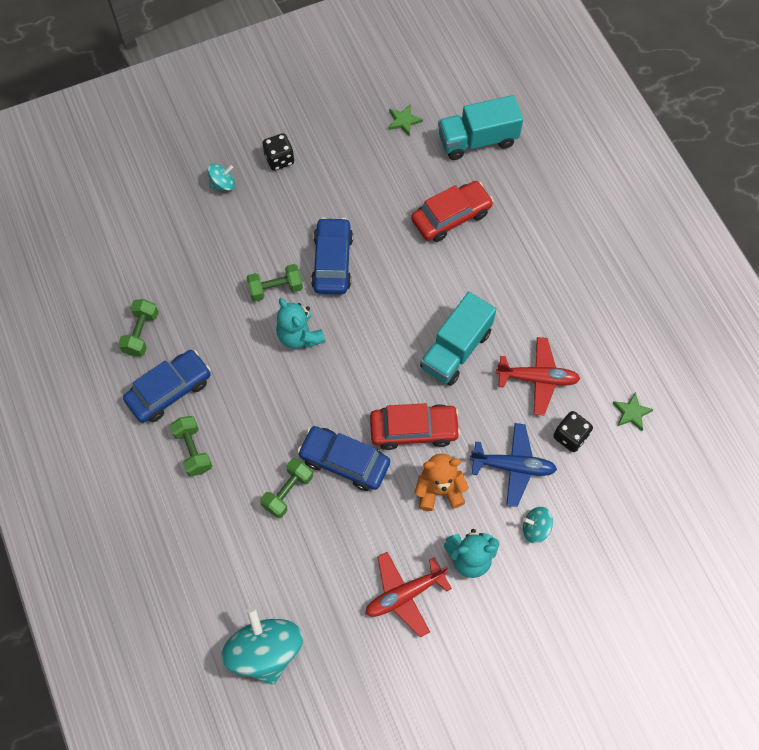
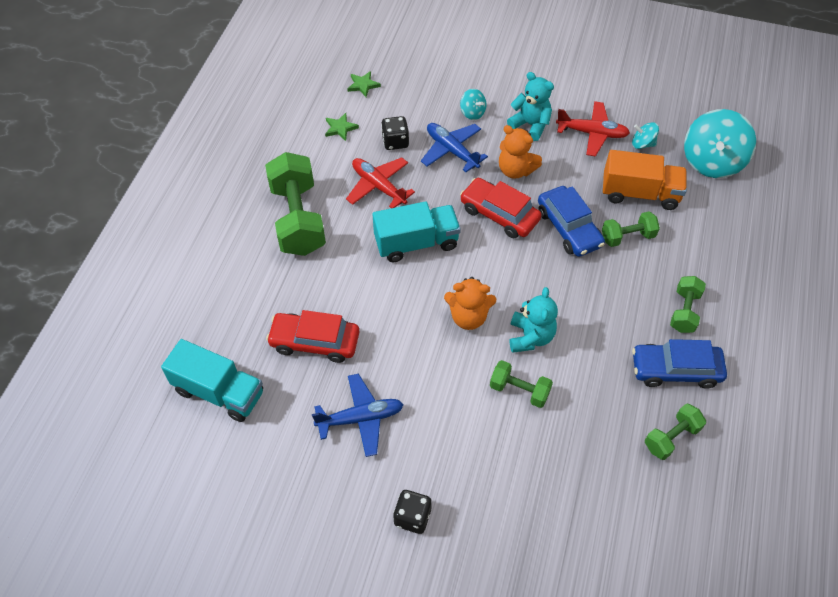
camera: 140 degrees left, 10 degrees down
turquoise spinning top [208,164,235,191] -> turquoise spinning top moved to [632,122,659,149]
blue car [311,217,353,294] -> none
green star [388,104,423,136] -> green star moved to [347,71,381,97]
none -> green dumbbell [265,152,326,256]
none -> blue plane [312,373,404,457]
none -> orange teddy bear [444,277,496,330]
none -> orange truck [603,150,687,210]

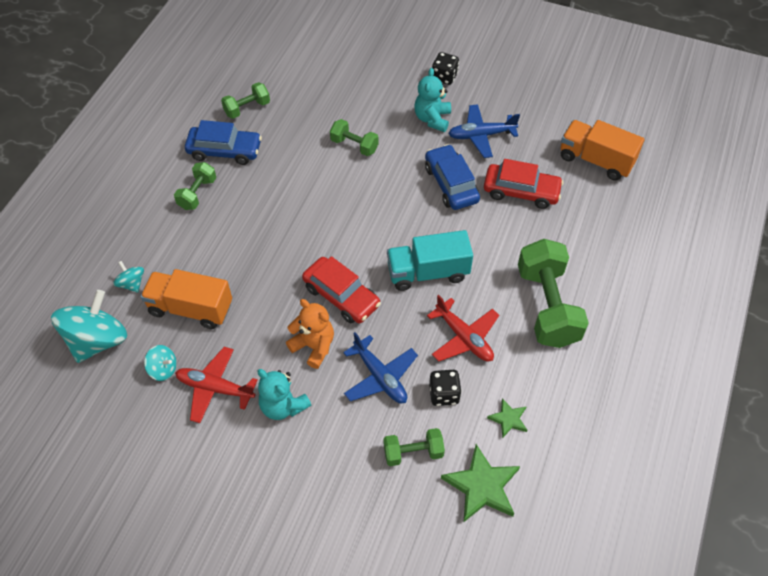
camera: 175 degrees left, 0 degrees up
turquoise truck [161,339,263,422] -> orange truck [561,120,644,181]
green star [347,71,381,97] -> green star [441,444,520,523], size x1.85
orange teddy bear [444,277,496,330] -> none
turquoise spinning top [460,89,486,120] -> turquoise spinning top moved to [113,261,144,293]
turquoise teddy bear [510,287,558,353] -> turquoise teddy bear moved to [414,68,451,132]
blue car [538,186,605,257] -> blue car moved to [425,144,480,210]
green dumbbell [602,211,660,247] -> green dumbbell moved to [384,428,445,466]

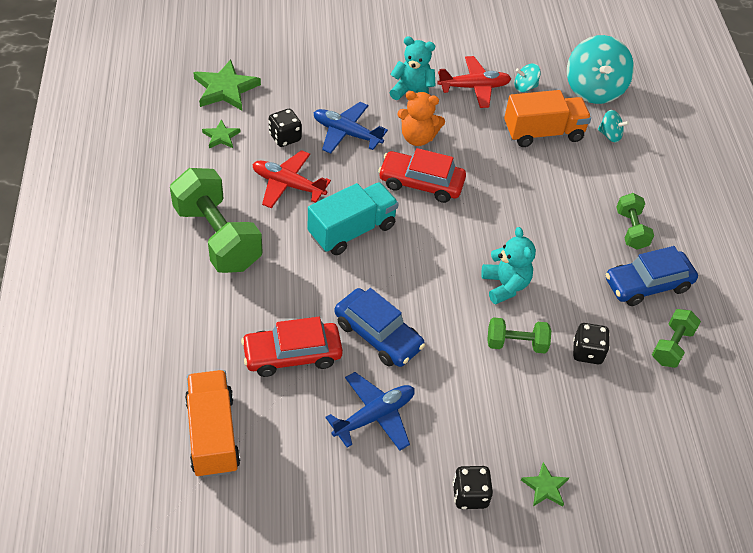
camera: 150 degrees right, 5 degrees down
green dumbbell [384,428,445,466] -> none
turquoise teddy bear [414,68,451,132] -> turquoise teddy bear moved to [481,227,536,304]
orange truck [561,120,644,181] -> orange truck turned 105 degrees counterclockwise [185,370,240,478]
none -> green star [521,462,569,506]
none -> black dice [573,323,610,364]

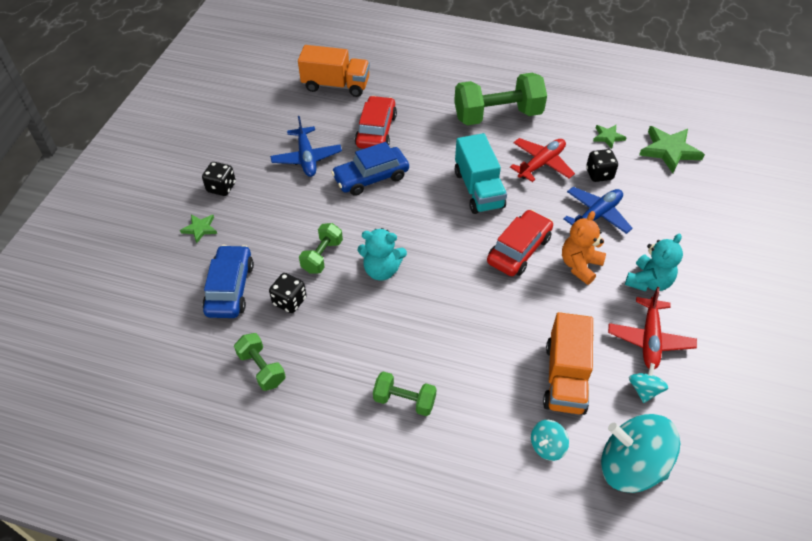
camera: 115 degrees right, 0 degrees up
blue car [606,246,698,306] -> blue car moved to [202,245,254,318]

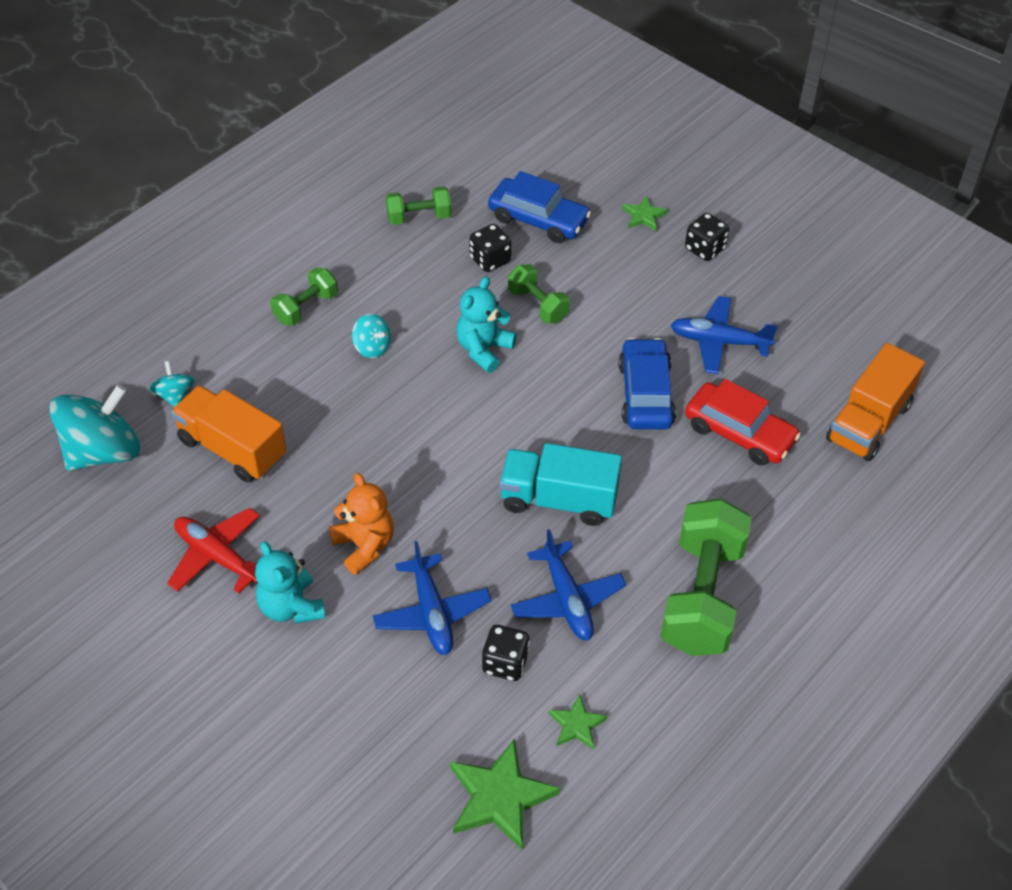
camera: 115 degrees right, 0 degrees up
red car [487,210,553,276] -> none
red plane [510,138,575,182] -> blue plane [511,529,626,640]
turquoise spinning top [629,363,668,403] -> turquoise spinning top moved to [352,314,391,358]

